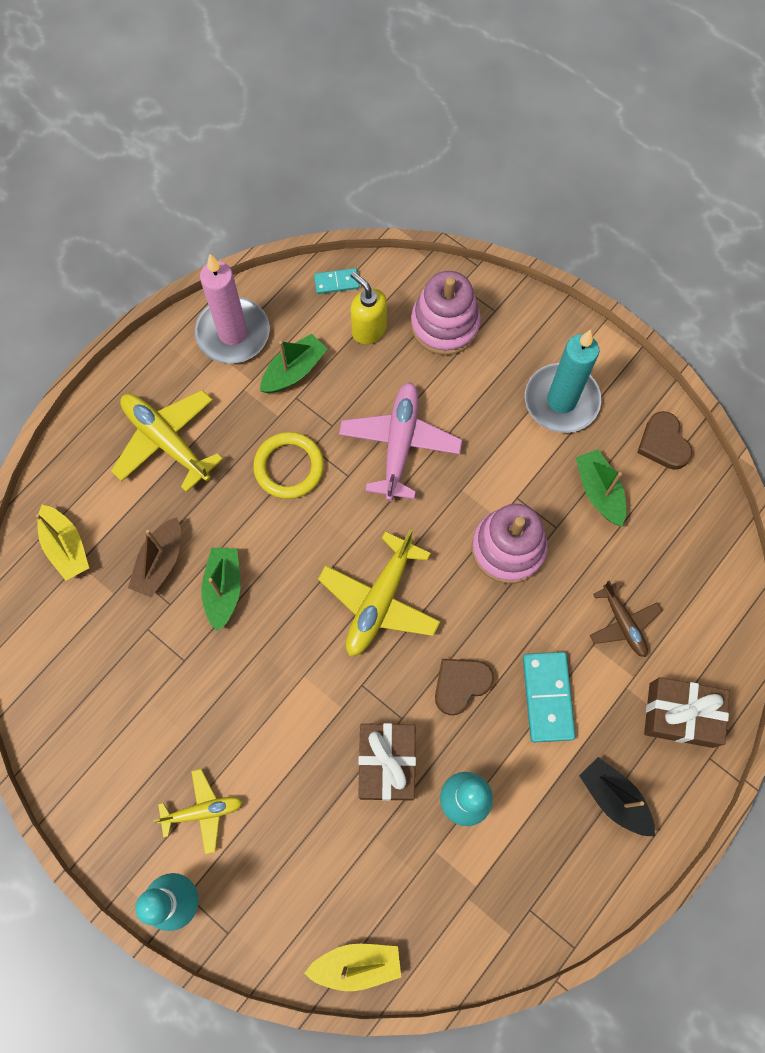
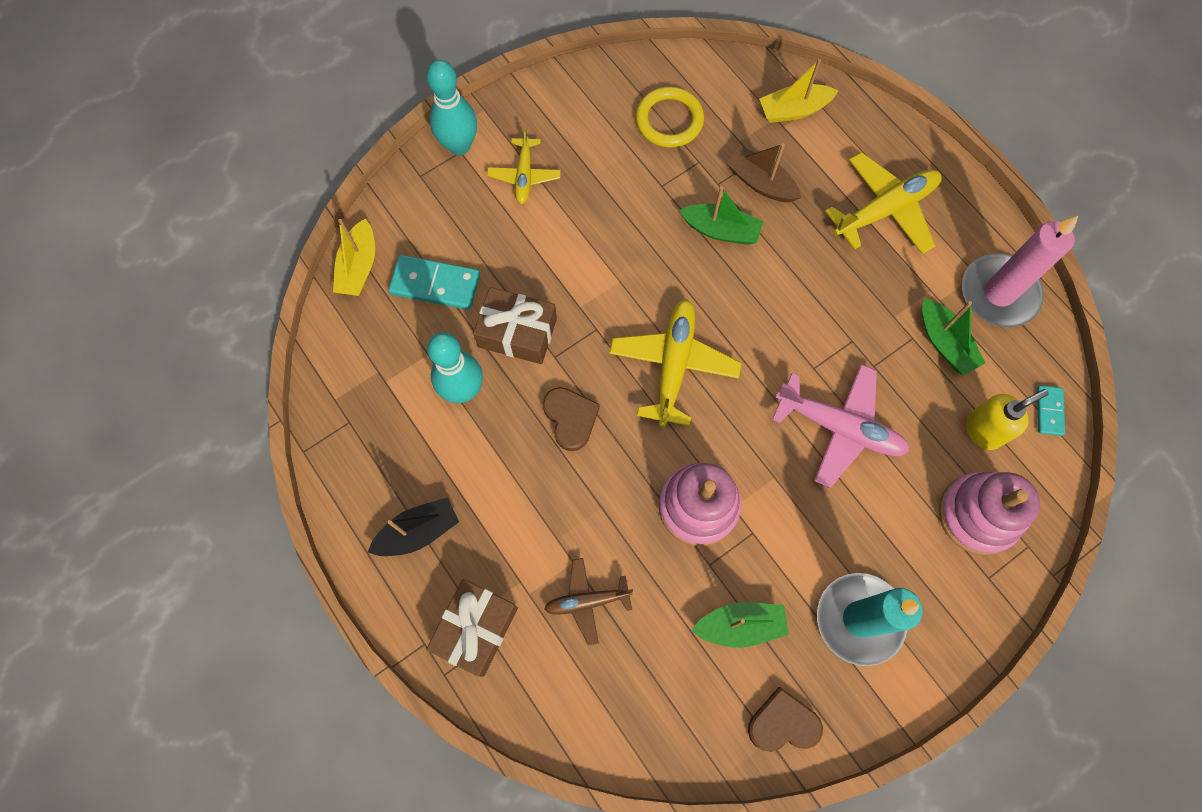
camera: 105 degrees right, 0 degrees up
yellow ring [253,432,324,499] -> yellow ring moved to [636,87,704,148]
yellow plane [318,529,440,656] -> yellow plane turned 60 degrees clockwise [609,299,741,427]
turquoise domino [523,652,575,742] -> turquoise domino moved to [389,255,480,310]

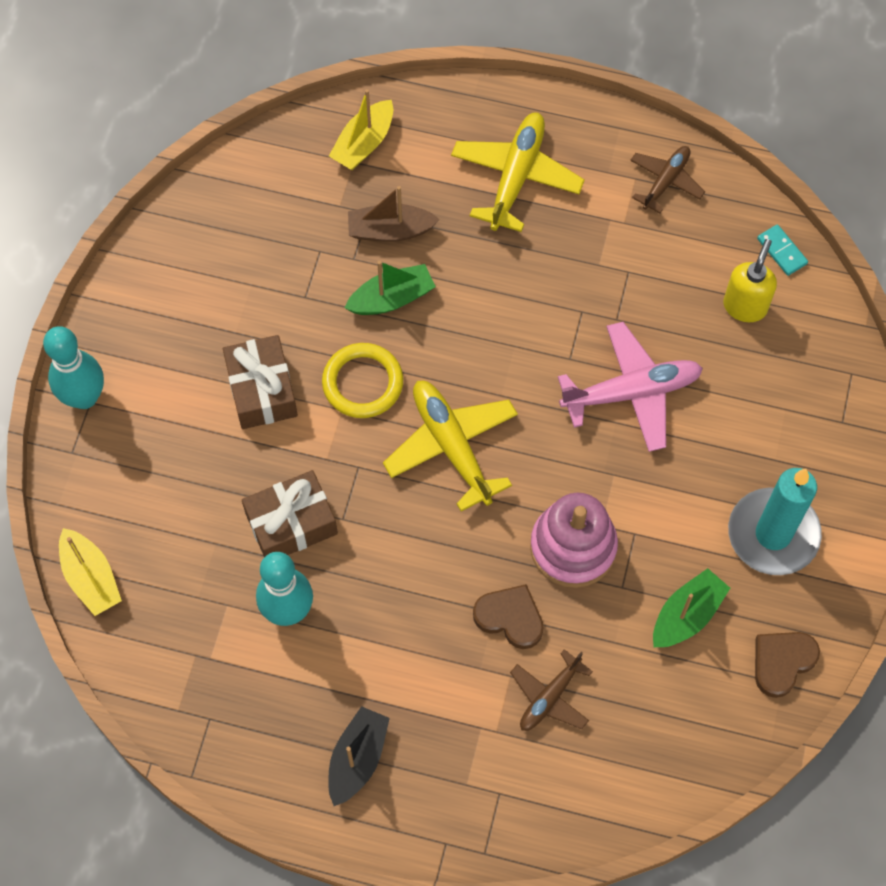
camera: 40 degrees left, 5 degrees down
turquoise domino [389,255,480,310] -> none
brown gift [426,579,518,677] -> brown gift moved to [223,335,298,429]
yellow plane [487,127,561,204] -> none
brown heart [543,387,600,451] -> brown heart moved to [473,584,544,649]
yellow ring [636,87,704,148] -> yellow ring moved to [322,343,403,418]
green boat [922,298,985,375] -> none
pink stacking toy [939,472,1040,555] -> none
pink candle [962,216,1078,327] -> brown plane [630,146,705,213]

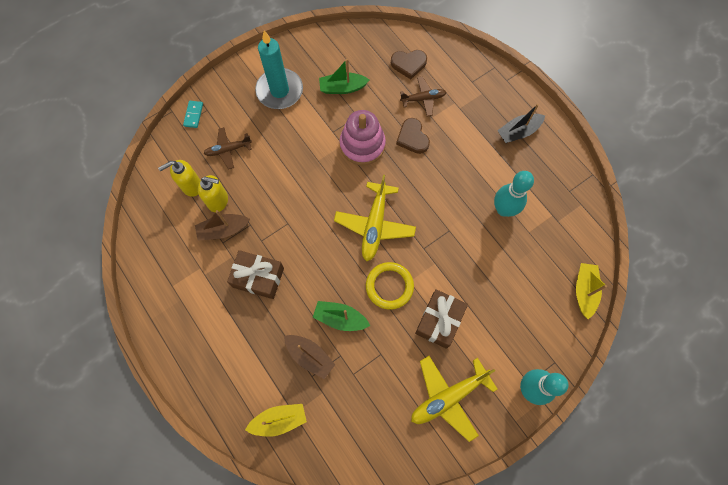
camera: 140 degrees left, 5 degrees up
brown gift [242,470,338,557] -> brown gift moved to [227,250,284,299]
yellow plane [451,112,585,232] -> yellow plane moved to [411,356,497,442]
pink plane [558,322,703,452] -> none
brown plane [630,146,705,213] -> brown plane moved to [203,127,252,170]
brown heart [755,632,820,698] -> brown heart moved to [391,50,427,79]
turquoise domino [757,224,808,276] -> turquoise domino moved to [183,101,203,128]
none -> brown boat [195,210,250,241]
none -> yellow soap dispenser [198,175,228,212]

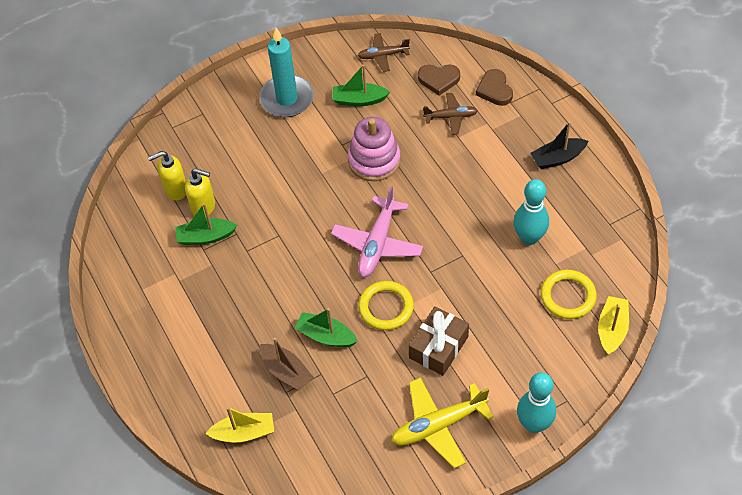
camera: 10 degrees right, 15 degrees down
turquoise domino [183,101,203,128] -> none
brown boat [195,210,250,241] -> green boat [176,203,237,245]
brown plane [203,127,252,170] -> brown plane moved to [358,33,410,72]
brown gift [227,250,284,299] -> none
yellow plane [334,175,416,261] -> pink plane [331,186,423,277]
brown heart [396,118,430,154] -> brown heart moved to [476,69,513,106]
none -> yellow ring [541,270,597,319]

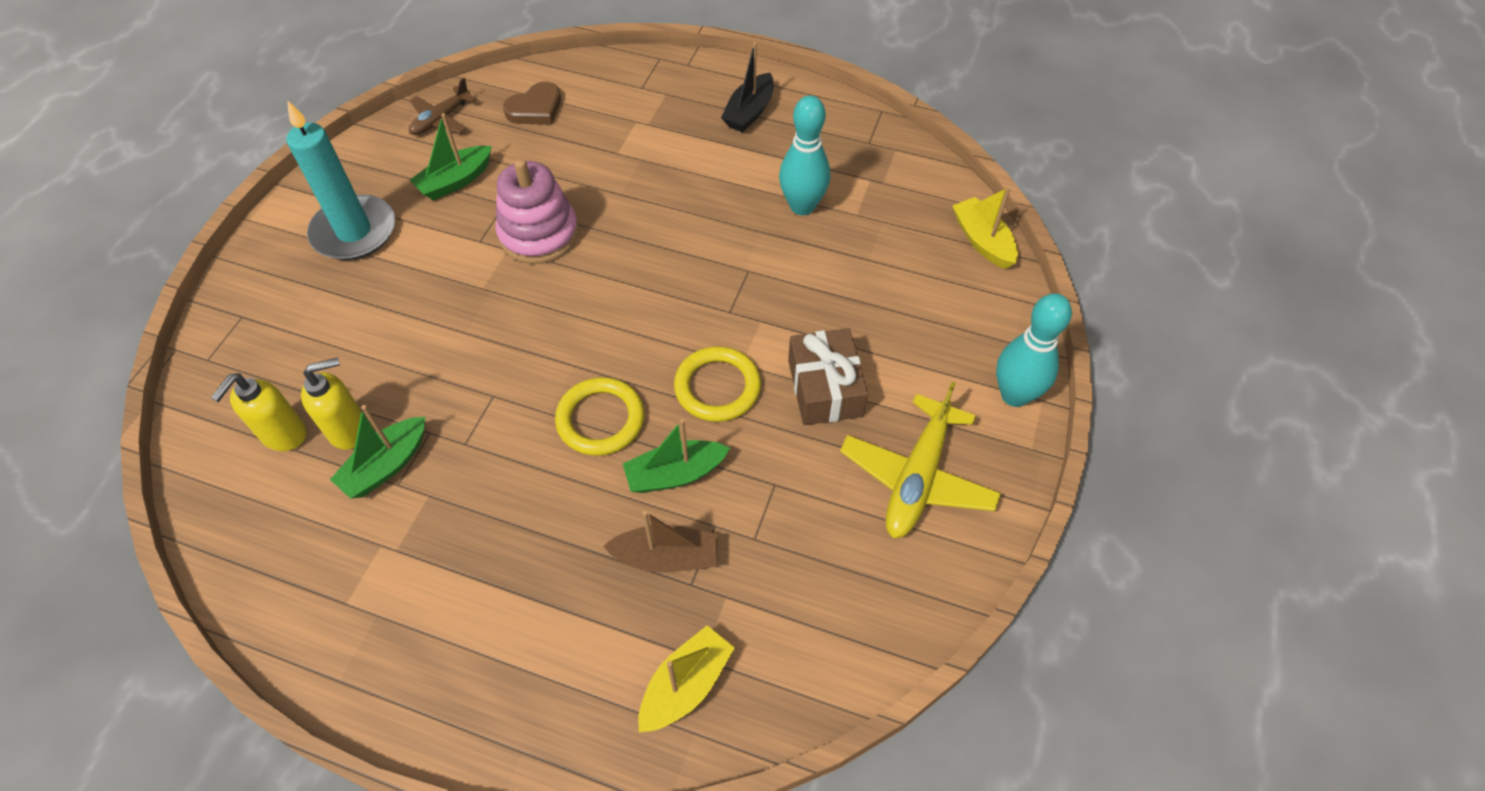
camera: 45 degrees left, 0 degrees up
pink plane [331,186,423,277] -> none
brown plane [423,93,478,135] -> none
brown heart [476,69,513,106] -> none
yellow ring [541,270,597,319] -> yellow ring moved to [555,377,644,456]

